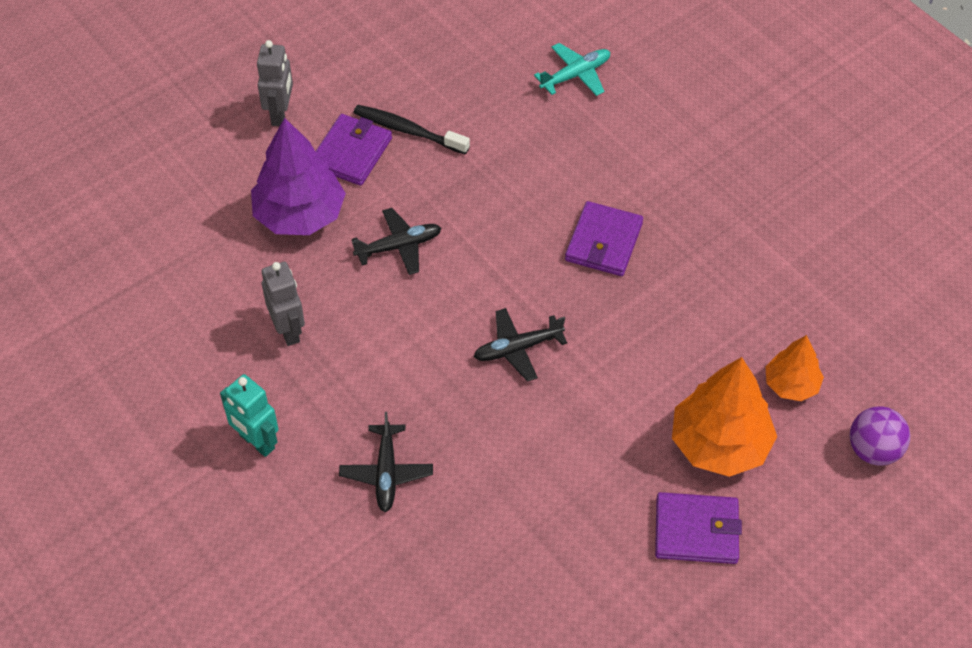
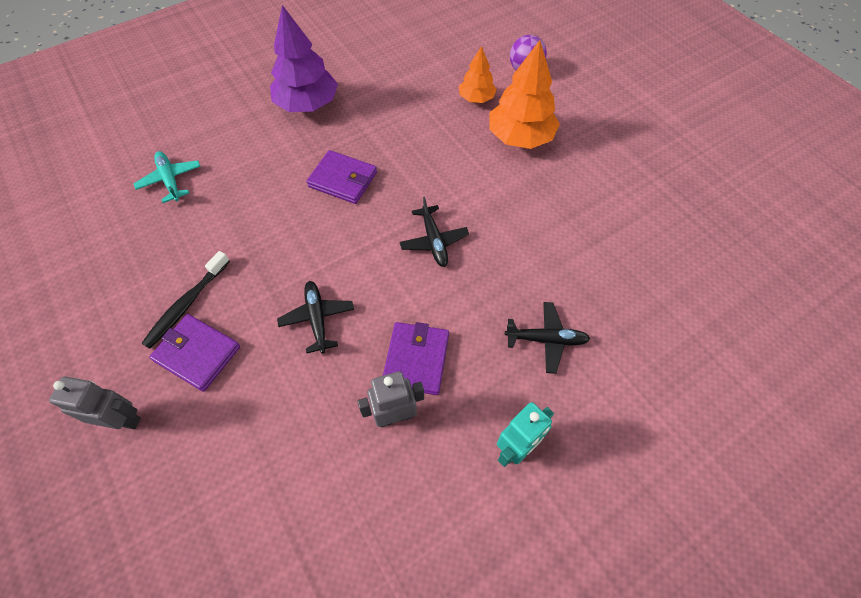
camera: 85 degrees left, 5 degrees up
purple tree [251,118,346,235] -> purple tree moved to [270,5,338,112]
purple wallet [655,492,742,564] -> purple wallet moved to [383,322,449,395]

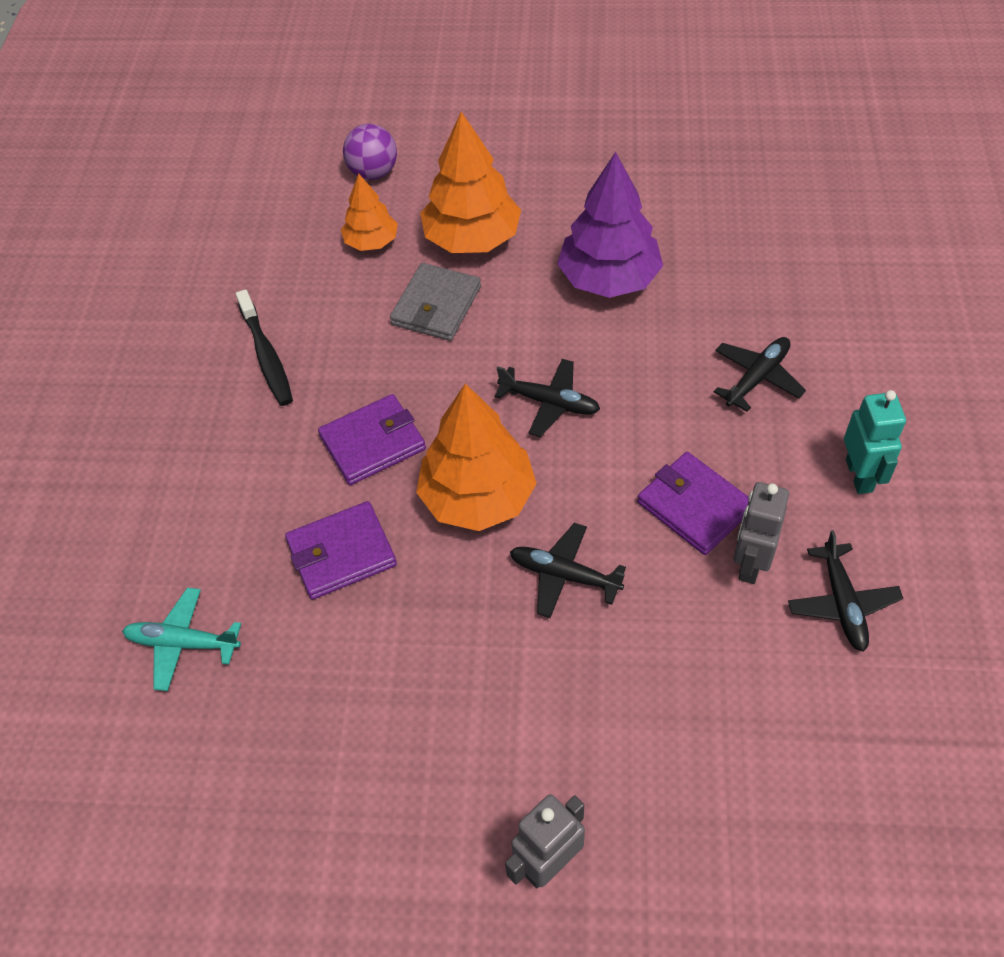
camera: 50 degrees left, 5 degrees down
black toothbrush [141,251,230,349] -> black toothbrush moved to [236,289,293,406]
purple wallet [149,314,240,392] -> purple wallet moved to [285,501,397,600]
purple tree [270,5,338,112] -> purple tree moved to [557,152,663,298]
none -> grey wallet [390,263,481,341]
none -> orange tree [416,384,537,531]
none -> black plane [788,530,903,652]

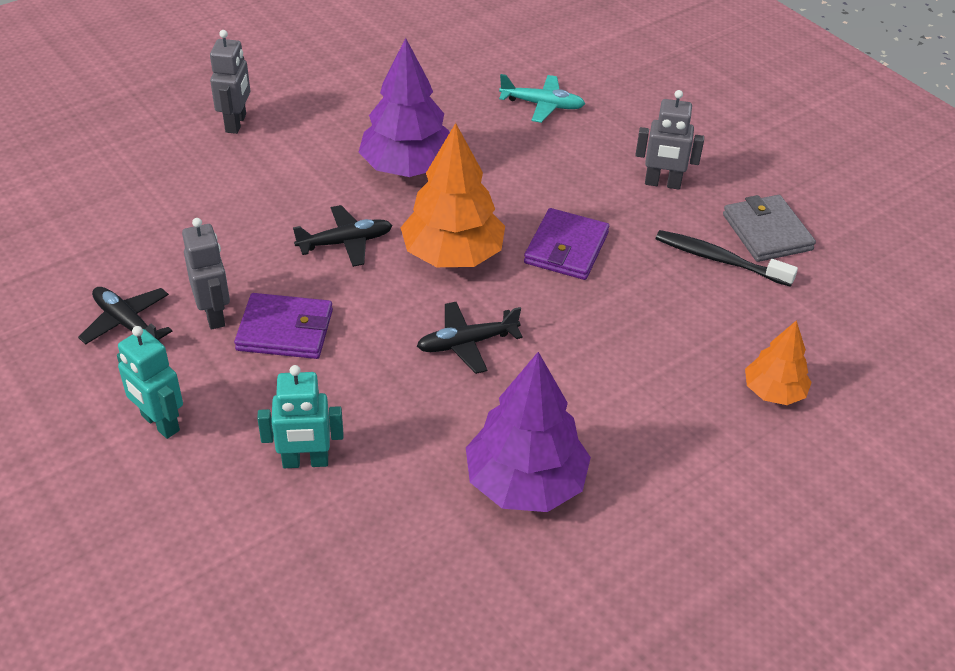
camera: 135 degrees right, 10 degrees down
turquoise plane [122,588,241,691] -> turquoise plane turned 45 degrees clockwise [499,74,585,123]
purple wallet [285,501,397,600] -> none
purple ball [343,124,397,180] -> none
grey wallet [390,263,481,341] -> grey wallet moved to [723,195,816,262]
orange tree [420,112,521,253] -> none
black plane [714,337,806,412] -> turquoise robot [257,365,343,468]
none -> purple tree [358,38,450,177]
none -> grey robot [635,90,704,189]

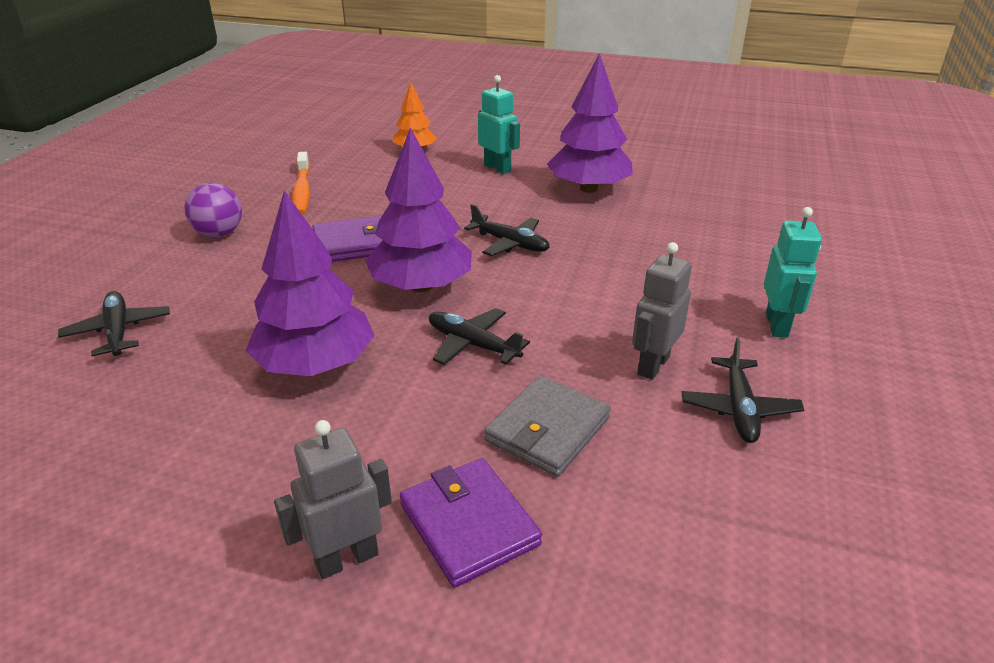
camera: 125 degrees left, 10 degrees down
purple wallet [234,293,333,359] -> purple wallet moved to [400,458,542,588]
turquoise robot [257,365,343,468] -> turquoise robot moved to [478,75,520,174]
orange tree [401,123,505,267] -> purple tree [365,128,472,292]
turquoise plane [499,74,585,123] -> black plane [58,291,170,356]
grey robot [635,90,704,189] -> purple ball [184,183,242,237]
black toothbrush [655,230,798,287] -> orange toothbrush [292,152,310,215]
grey wallet [723,195,816,262] -> grey wallet moved to [484,376,611,477]

